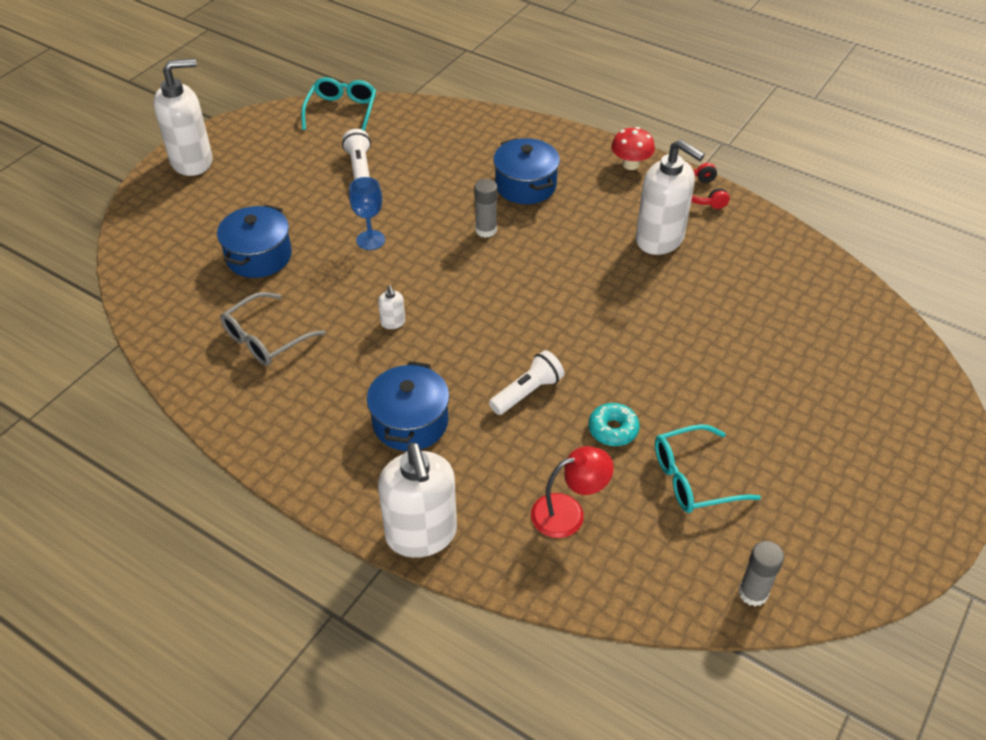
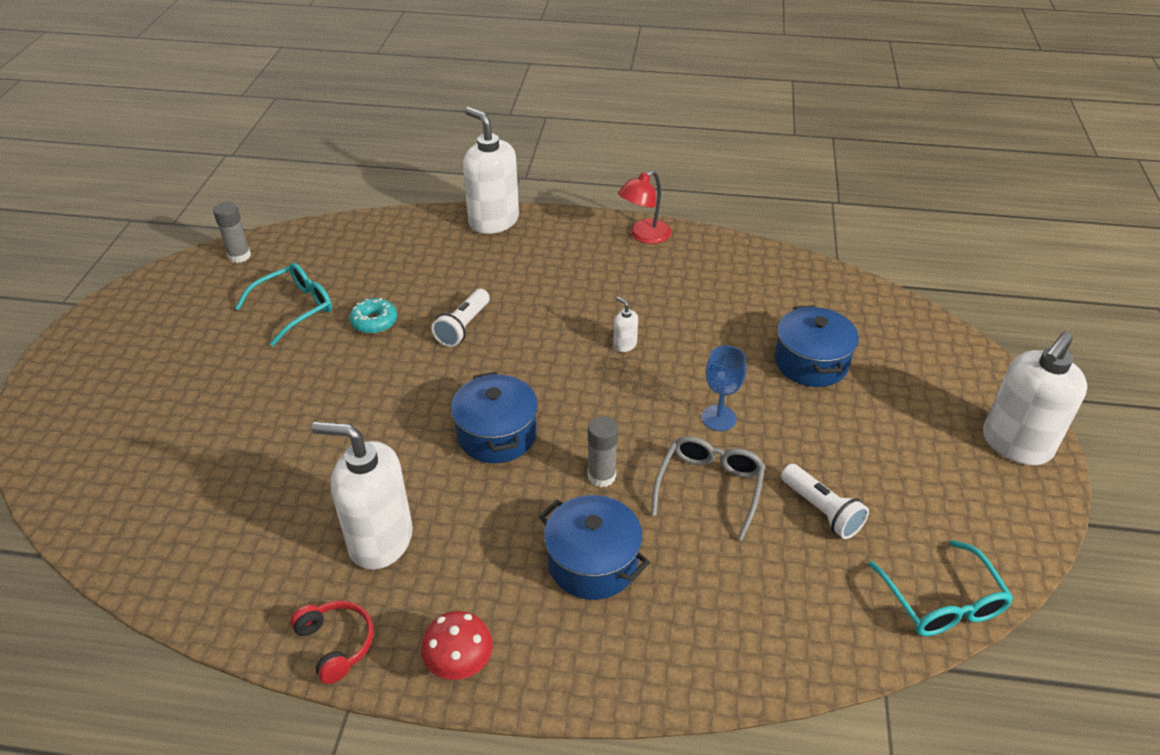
camera: 155 degrees right, 5 degrees down
grey glasses [220,292,326,366] -> grey glasses moved to [651,436,766,541]
blue pot [367,361,450,451] -> blue pot moved to [451,372,538,463]
red lamp [531,446,614,538] -> red lamp moved to [618,171,671,244]

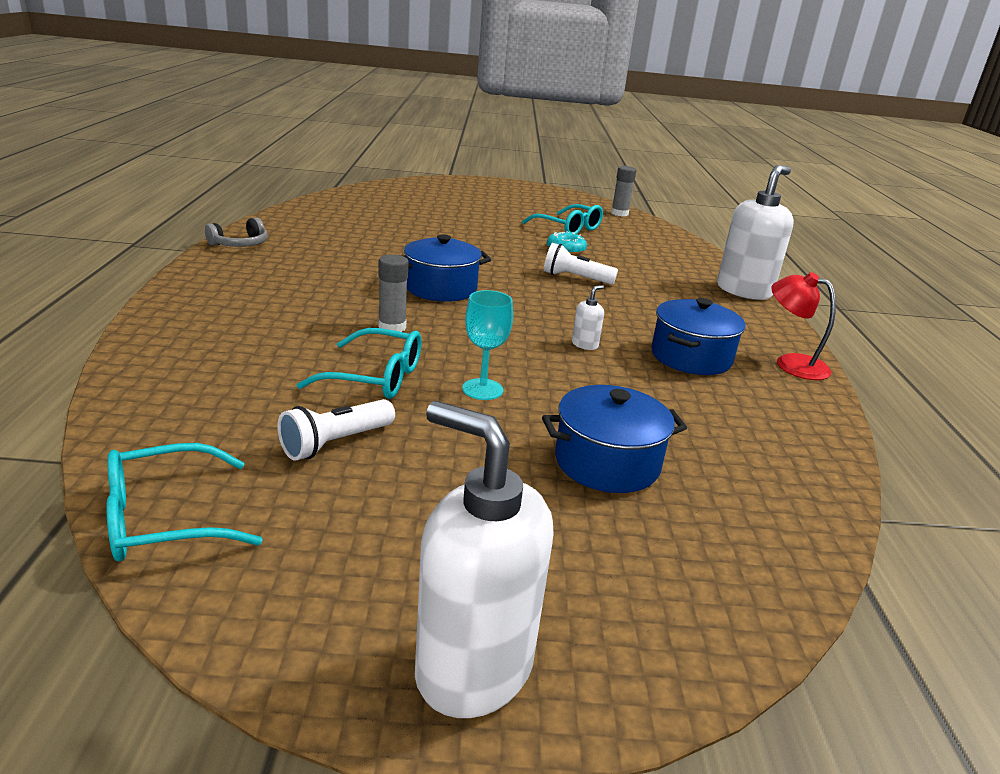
camera: 80 degrees right, 15 degrees down
red headphones [291,601,374,684] -> grey headphones [205,217,268,247]
white soap dispenser [312,422,413,570] -> none
red mushroom [421,611,493,680] -> none
blue pot [539,495,650,600] -> blue pot moved to [651,298,745,375]
grey glasses [651,436,766,541] -> turquoise glasses [296,328,422,399]
blue goblet [702,346,746,431] -> turquoise goblet [462,290,513,400]

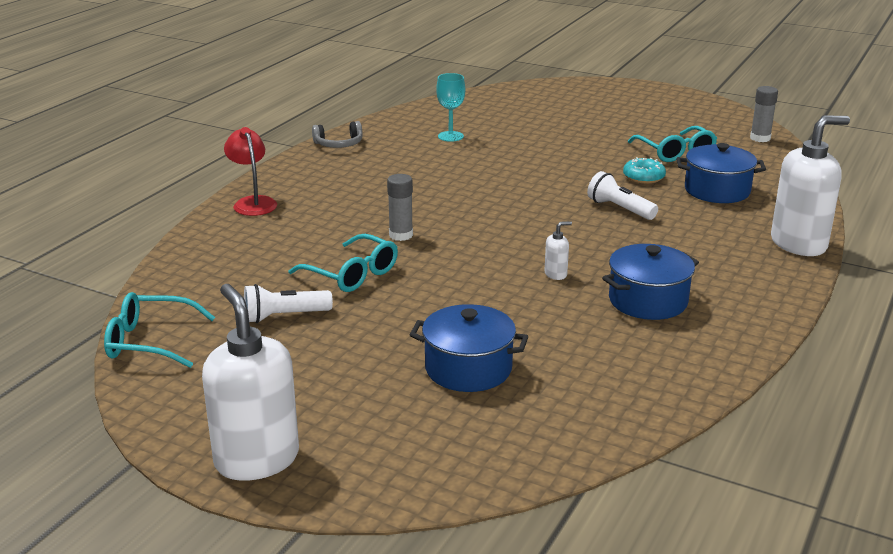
camera: 30 degrees right, 0 degrees up
blue pot [400,234,491,302] -> blue pot moved to [676,143,766,203]
turquoise goblet [462,290,513,400] -> turquoise goblet moved to [436,73,465,142]
red lamp [771,272,836,380] -> red lamp moved to [224,127,277,216]

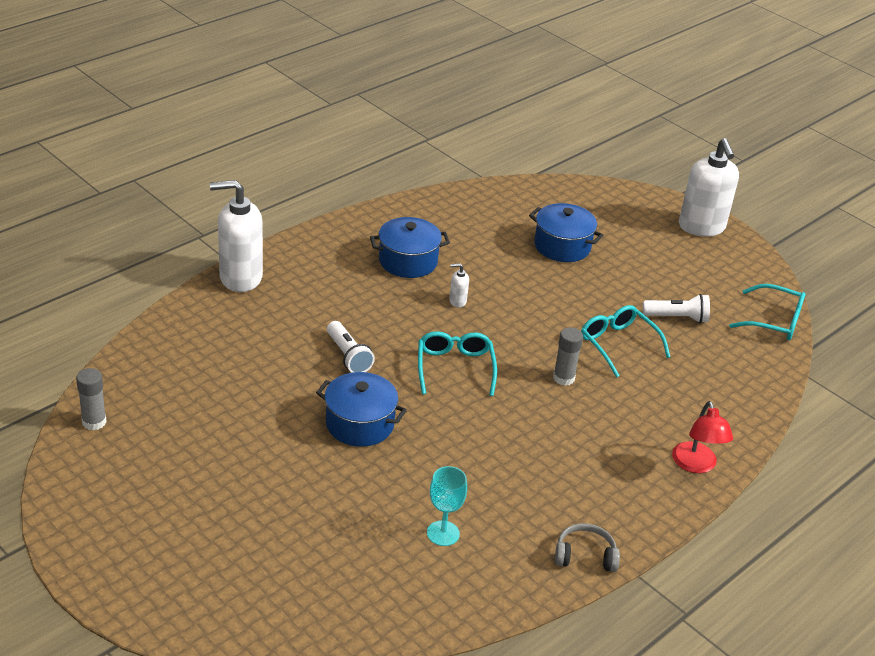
camera: 165 degrees left, 10 degrees up
turquoise donut [623,157,666,184] -> none
turquoise glasses [628,126,717,162] -> turquoise glasses moved to [418,331,497,396]
blue pot [676,143,766,203] -> blue pot moved to [316,372,407,447]

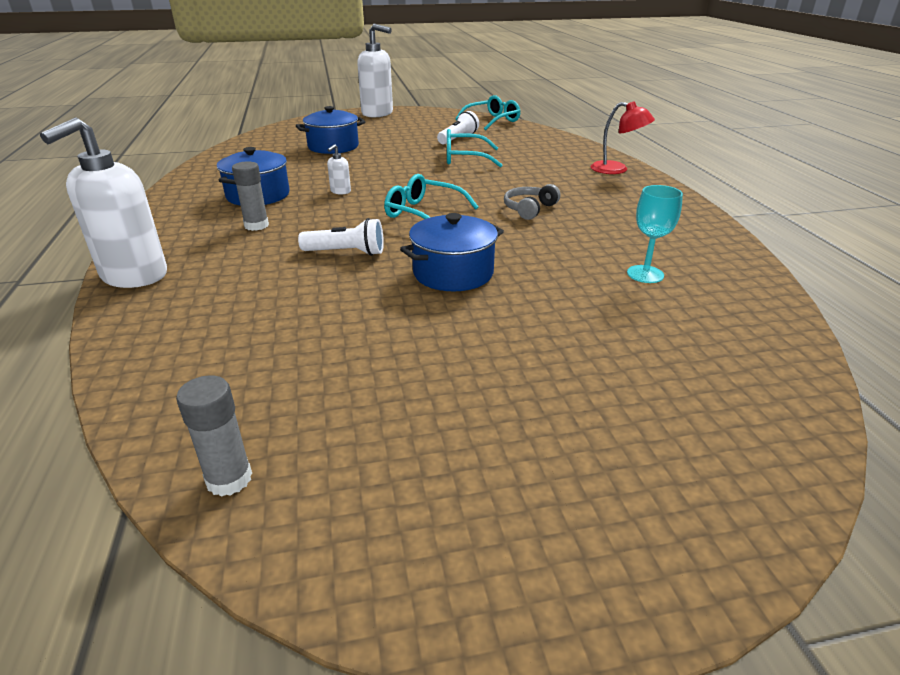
camera: 55 degrees left, 5 degrees down
grey glue stick [553,327,583,386] -> grey glue stick moved to [232,161,269,231]
grey headphones [555,523,620,572] -> grey headphones moved to [504,184,560,220]

